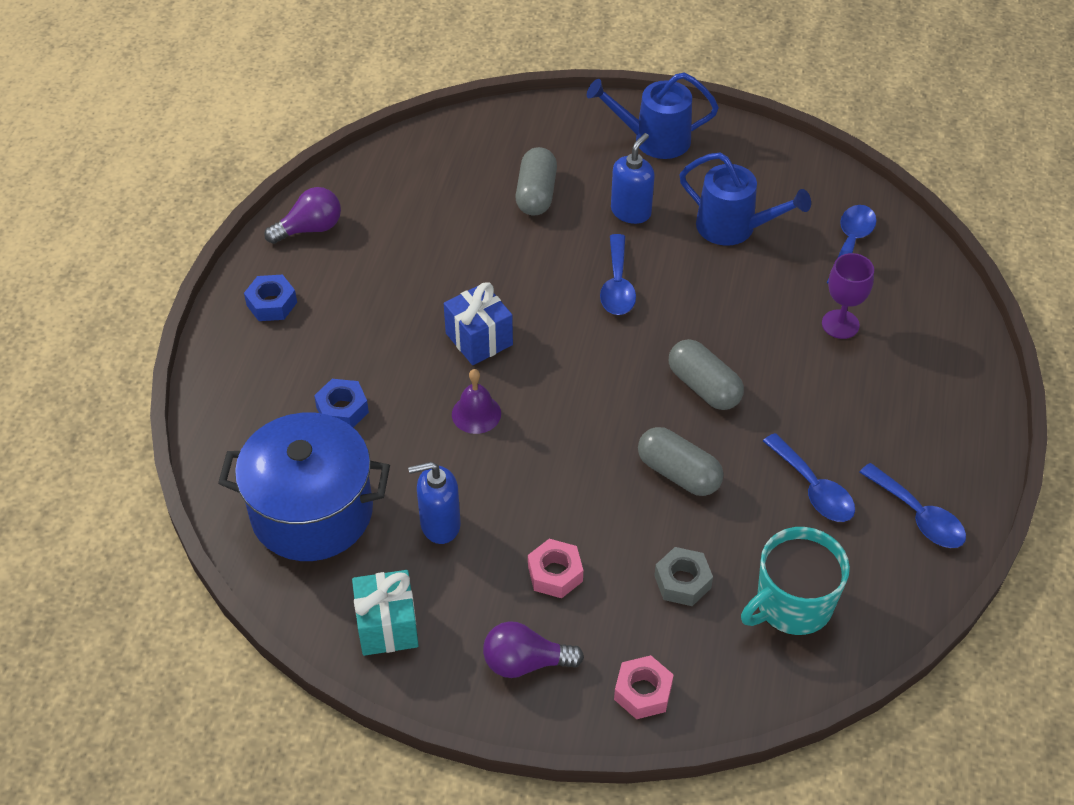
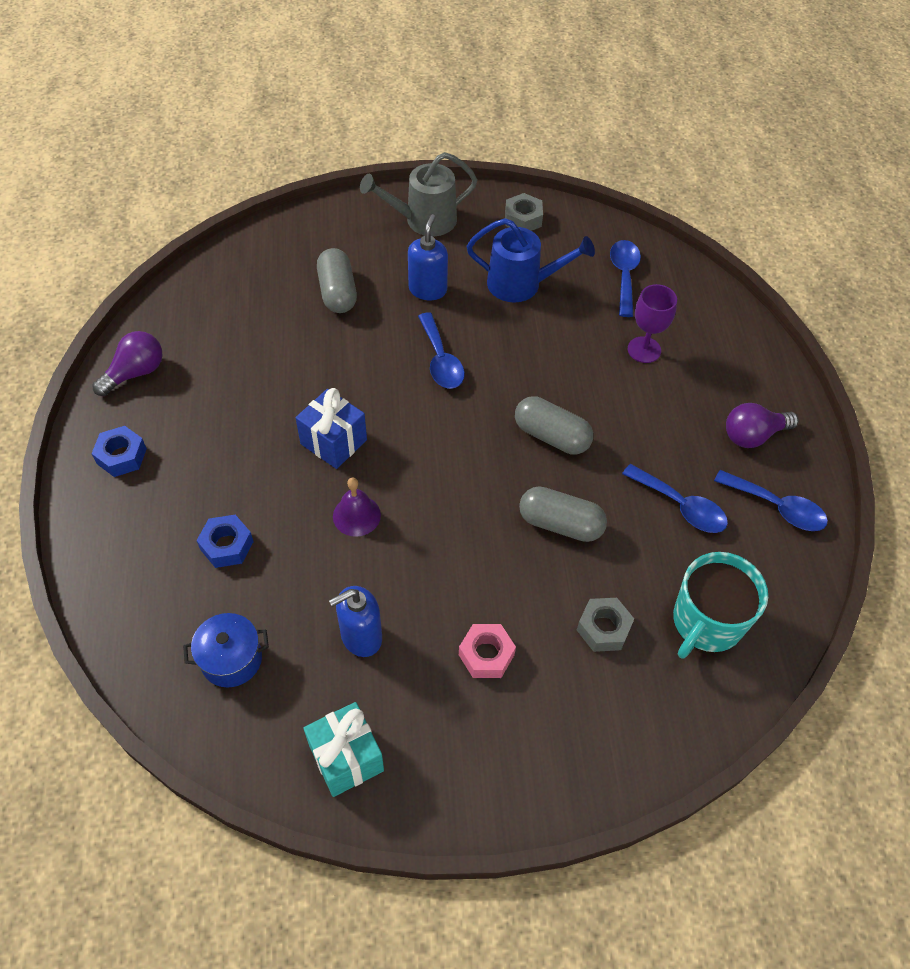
camera: 20 degrees left, 5 degrees up
blue pot [218,413,390,561] -> blue pot [183,613,269,687], size x0.50
purple light bulb [483,621,584,678] -> purple light bulb moved to [726,403,799,448]
blue watering can [587,73,719,159] -> grey watering can [360,152,477,237]
pink nut [614,655,674,719] -> none
none -> grey nut [505,193,543,231]

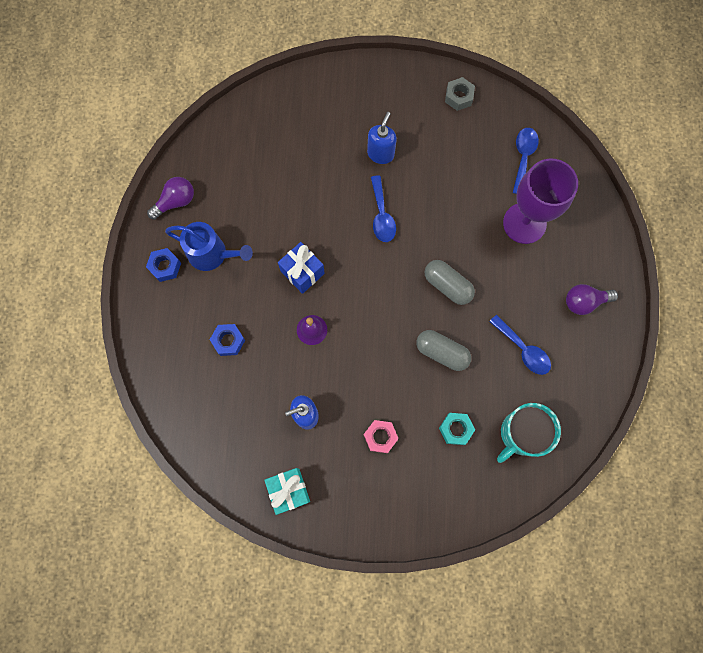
camera: 10 degrees right, 20 degrees up
blue pot [183,613,269,687] -> none
grey capsule [317,248,357,313] -> none
grey watering can [360,152,477,237] -> none
blue watering can [467,218,595,303] -> blue watering can moved to [165,222,253,271]
grey nut [577,598,634,652] -> turquoise nut [439,413,475,445]
purple goblet [628,284,677,363] -> purple goblet [503,158,578,244], size x1.84
blue spoon [714,470,828,531] -> none

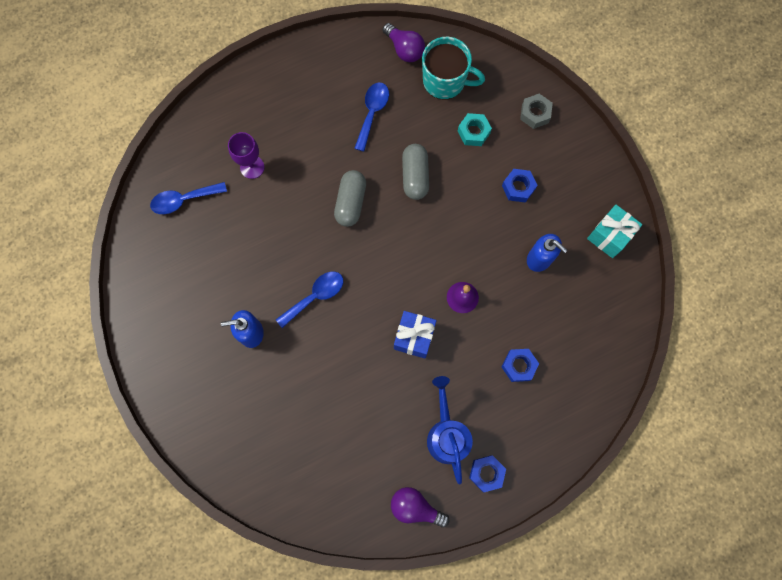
camera: 120 degrees left, 0 degrees up
pink nut [364,420,399,453] -> blue nut [502,169,538,202]
grey nut [445,77,475,111] -> grey nut moved to [520,94,553,129]
purple goblet [503,158,578,244] -> purple goblet [228,132,264,179], size x0.54
purple light bulb [566,284,618,315] -> purple light bulb moved to [383,23,425,62]

